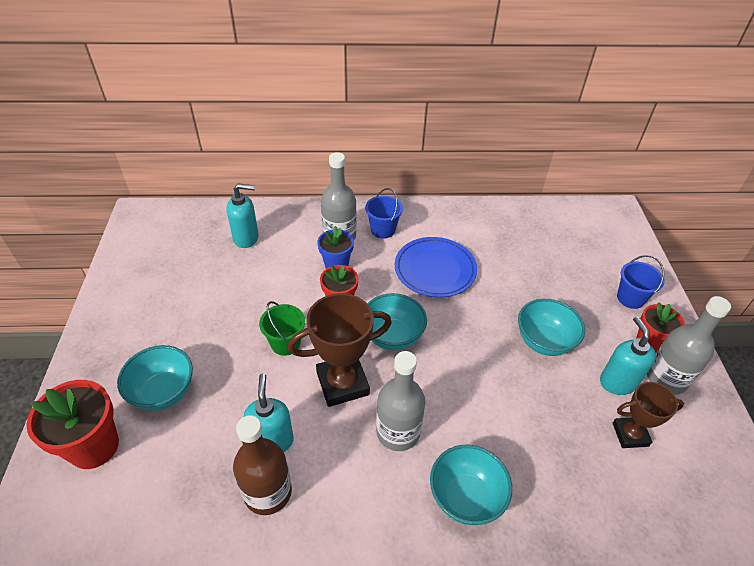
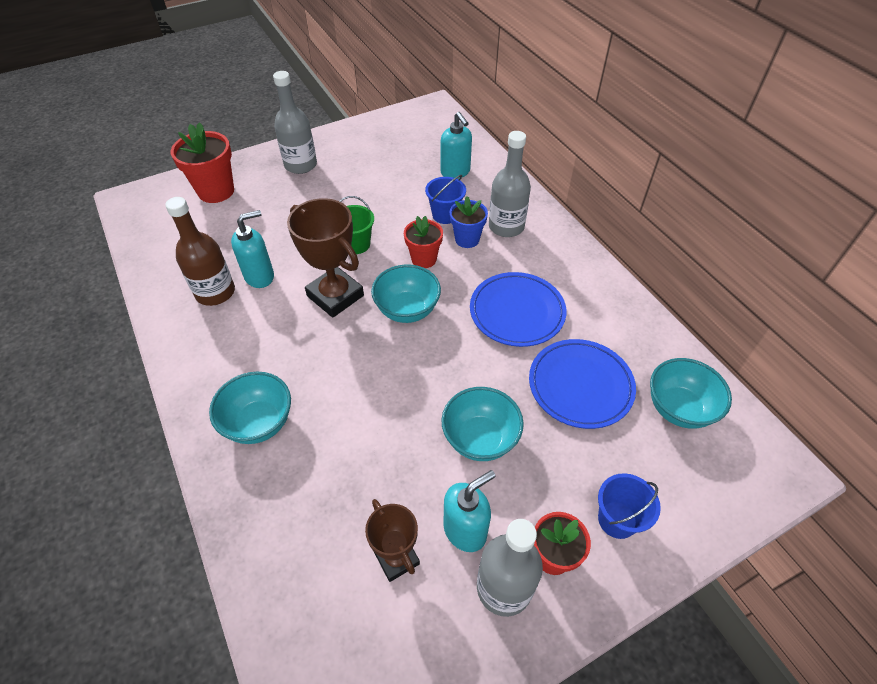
camera: 65 degrees right, 5 degrees up
turquoise bowl [117,345,193,411] -> turquoise bowl moved to [650,358,732,429]
blue bucket [365,188,403,239] -> blue bucket moved to [425,175,466,224]
grey bottle [376,351,426,451] -> grey bottle moved to [273,71,317,174]
none -> blue plate [529,339,636,429]

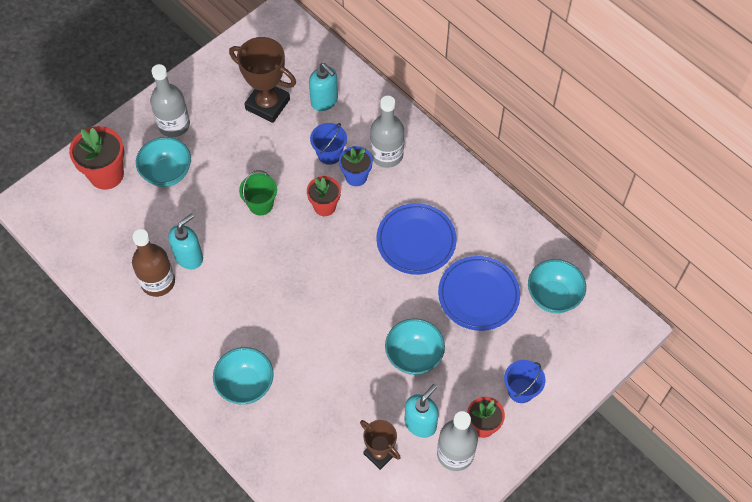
camera: 15 degrees left, 10 degrees up
brown trophy [287,198,364,318] -> brown trophy moved to [229,37,296,123]
turquoise bowl [371,264,441,323] -> turquoise bowl moved to [136,137,191,187]

